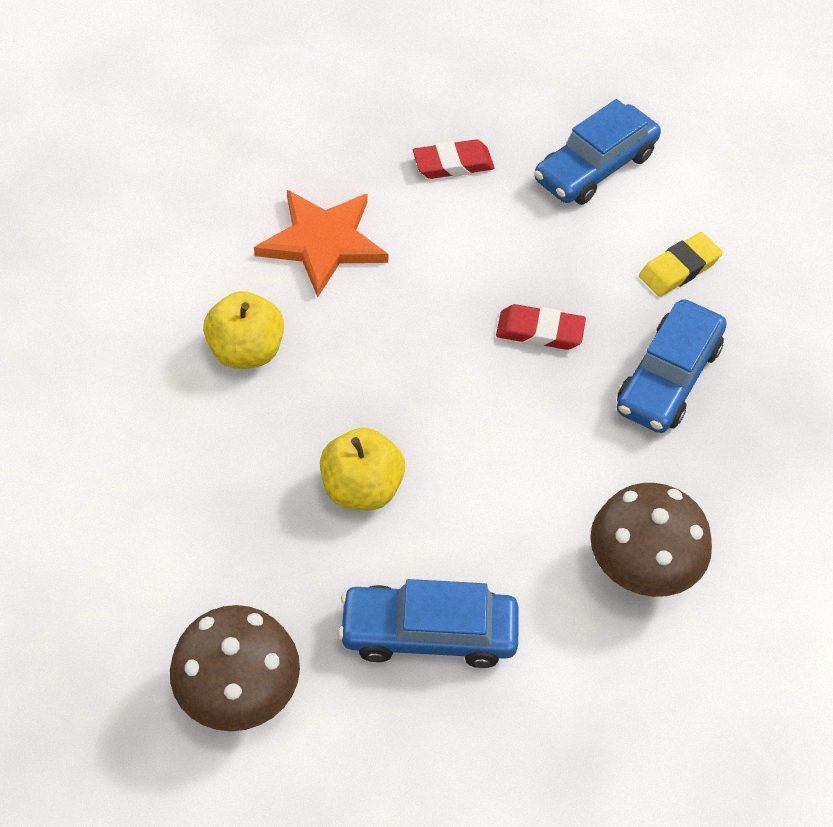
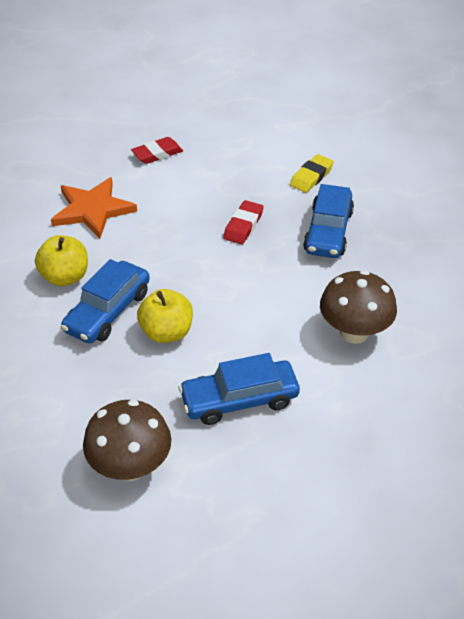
camera: 15 degrees left, 10 degrees down
red eraser [496,304,586,350] -> red eraser turned 60 degrees counterclockwise [223,200,264,244]
blue car [534,99,661,205] -> blue car moved to [61,259,150,343]

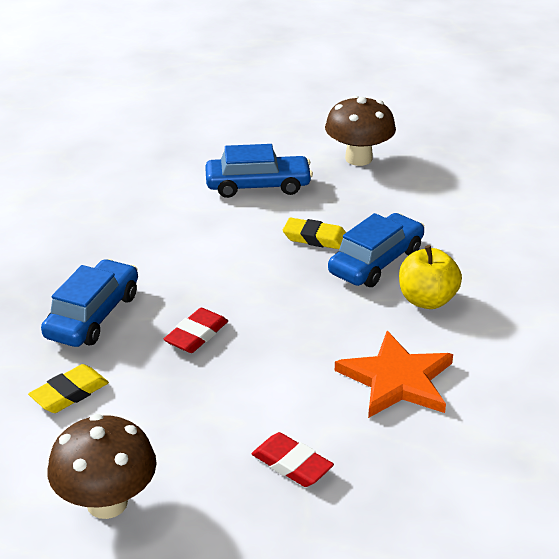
camera: 170 degrees left, 10 degrees down
red eraser [131,137,183,164] -> red eraser turned 60 degrees clockwise [251,432,334,487]
yellow apple [137,289,193,343] -> yellow eraser [283,218,346,249]
brown mushroom [320,270,397,344] -> brown mushroom moved to [48,414,157,519]

